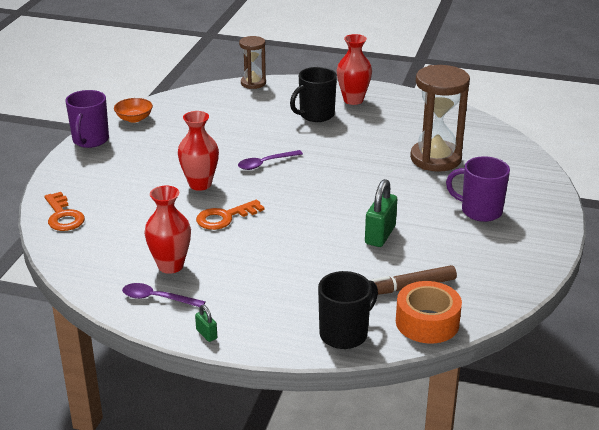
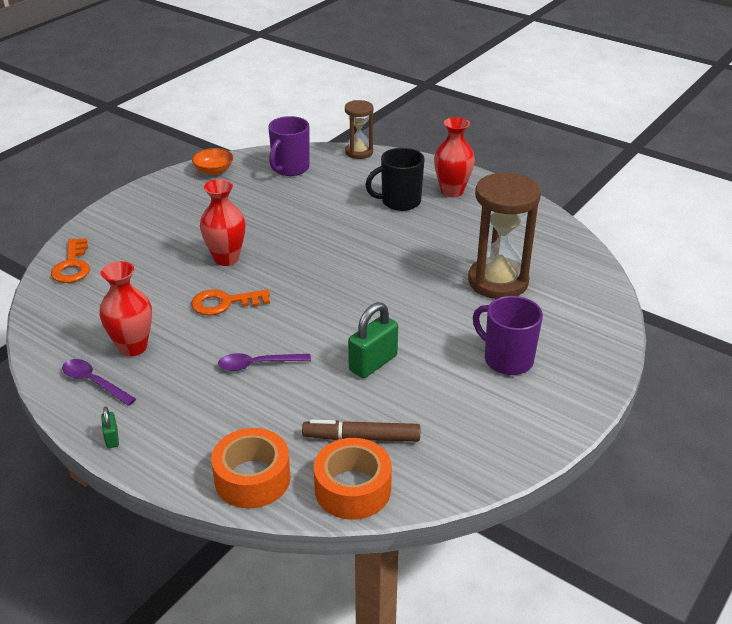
camera: 20 degrees right, 5 degrees up
purple mug [66,90,109,148] -> purple mug moved to [268,116,310,176]
purple spoon [238,150,303,170] -> purple spoon moved to [218,353,311,371]
black mug [318,271,378,349] -> orange tape [211,428,290,508]

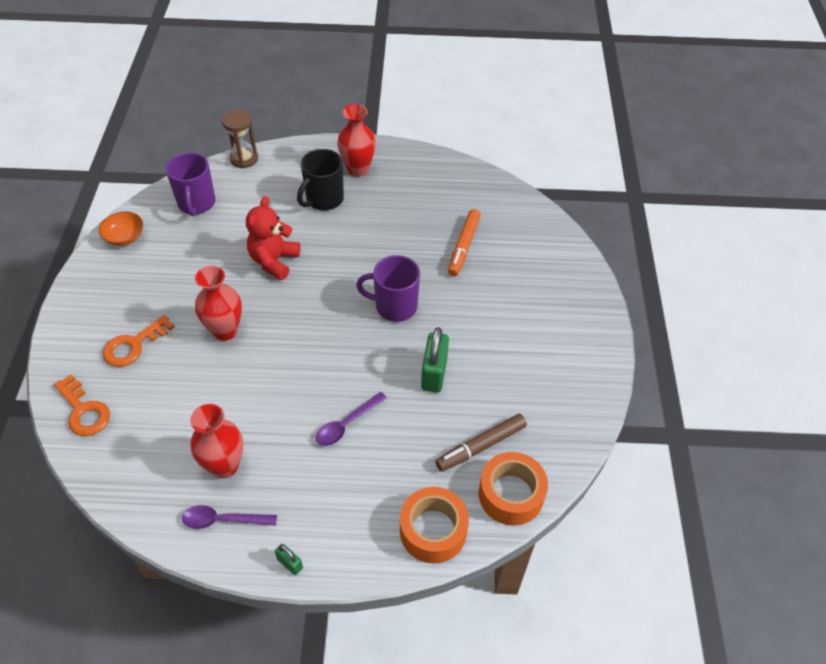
camera: 35 degrees left, 15 degrees up
orange key [191,289,270,316] -> orange key moved to [103,315,175,367]
brown hourglass [468,172,541,299] -> orange marker [448,209,481,276]
purple mug [473,296,543,375] -> purple mug moved to [356,255,420,322]
none -> red teddy bear [246,196,300,280]

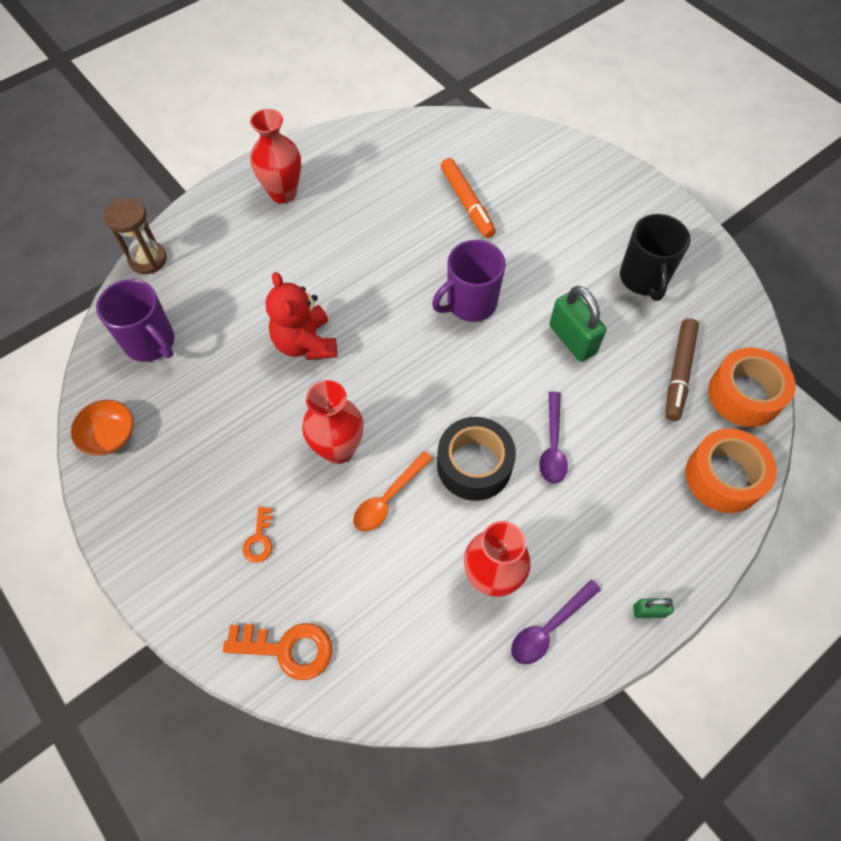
camera: 40 degrees left, 10 degrees up
orange key [103,315,175,367] -> orange key [243,506,273,563], size x0.57
black mug [297,149,344,210] -> black mug moved to [620,214,690,301]
none -> orange spoon [353,451,433,532]
none -> black tape [437,417,516,501]

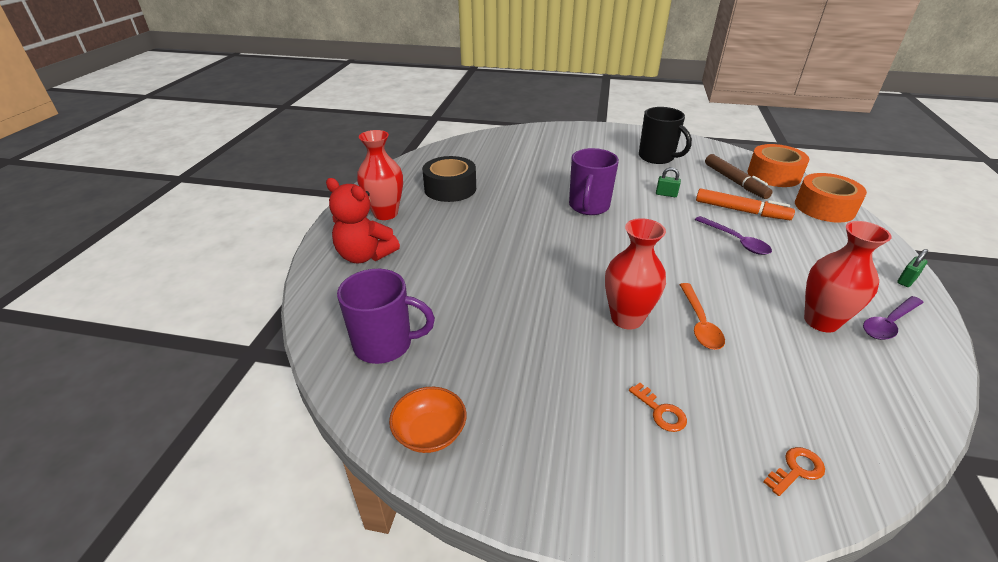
camera: 40 degrees left, 25 degrees down
brown hourglass [103,198,167,274] -> none
orange key [223,623,332,680] -> orange key [763,447,825,496], size x0.57
red teddy bear [265,272,337,360] -> red teddy bear moved to [326,178,400,263]
black tape [437,417,516,501] -> black tape moved to [422,156,476,202]
orange marker [441,158,496,238] -> orange marker moved to [696,189,795,220]
purple spoon [511,580,601,664] -> purple spoon turned 45 degrees clockwise [863,296,924,340]
green padlock [549,286,606,362] -> green padlock [656,167,681,197], size x0.50

